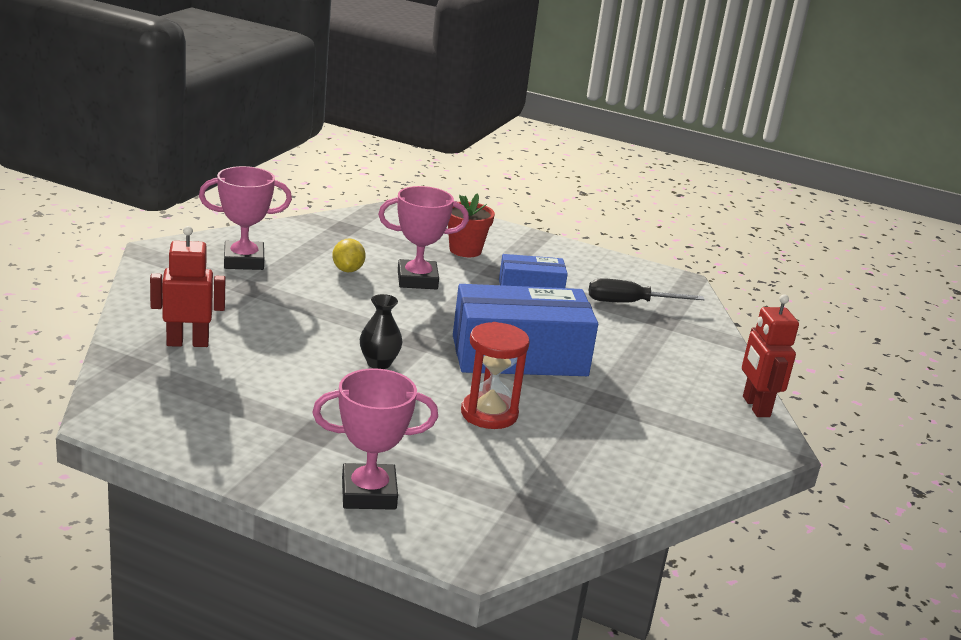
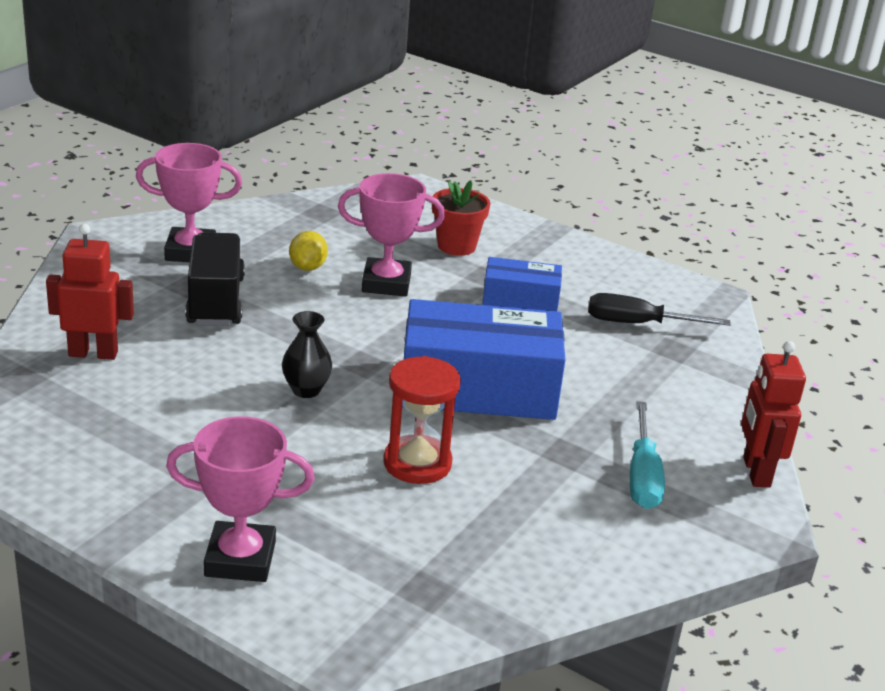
camera: 10 degrees right, 5 degrees up
none -> black truck [185,232,245,326]
none -> turquoise screwdriver [630,401,665,509]

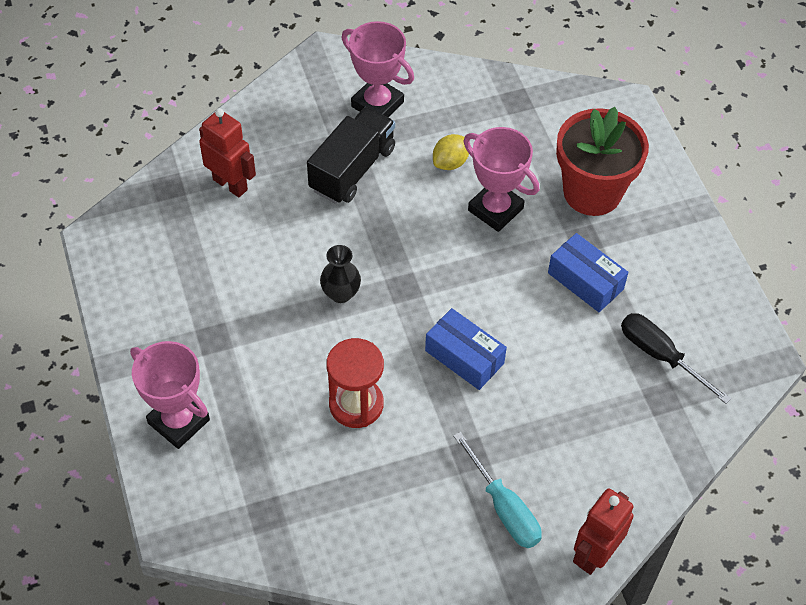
camera: 40 degrees right, 25 degrees up
blue box [402,299,565,420] -> blue box [425,308,507,390], size x0.54
red flower pot [432,180,491,256] -> red flower pot [556,107,649,216], size x1.63
turquoise screwdriver [630,401,665,509] -> turquoise screwdriver turned 75 degrees counterclockwise [453,432,542,548]

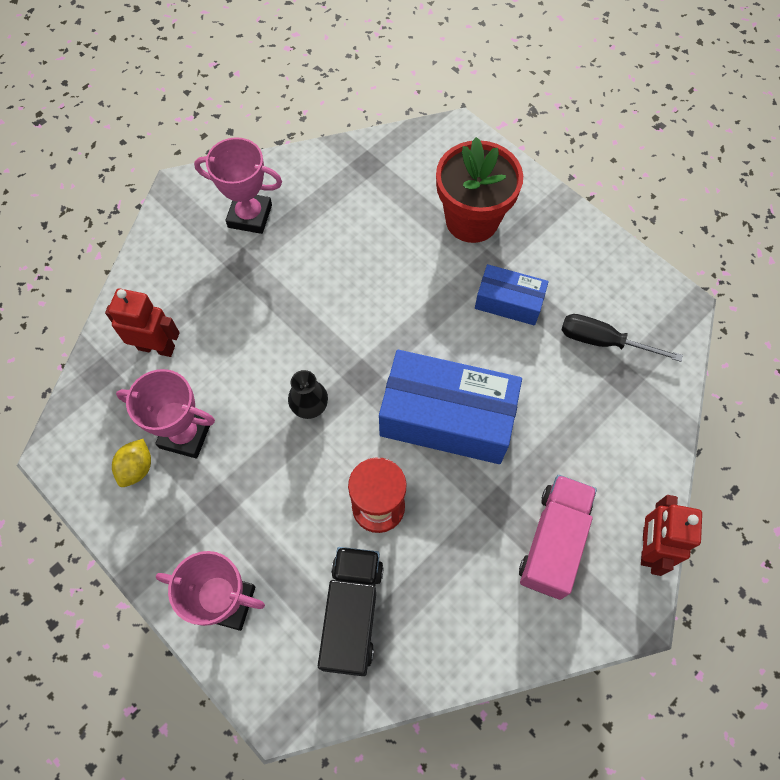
camera: 25 degrees left, 10 degrees up
black truck [307,107,395,204] -> black truck moved to [318,547,384,676]
blue box [425,308,507,390] -> blue box [379,350,522,464], size x1.85
yellow lemon [433,134,469,170] -> yellow lemon moved to [112,439,151,487]
turquoise screwdriver [453,432,542,548] -> pink truck [519,475,597,600]
pink trophy [463,127,539,232] -> pink trophy moved to [116,369,215,458]

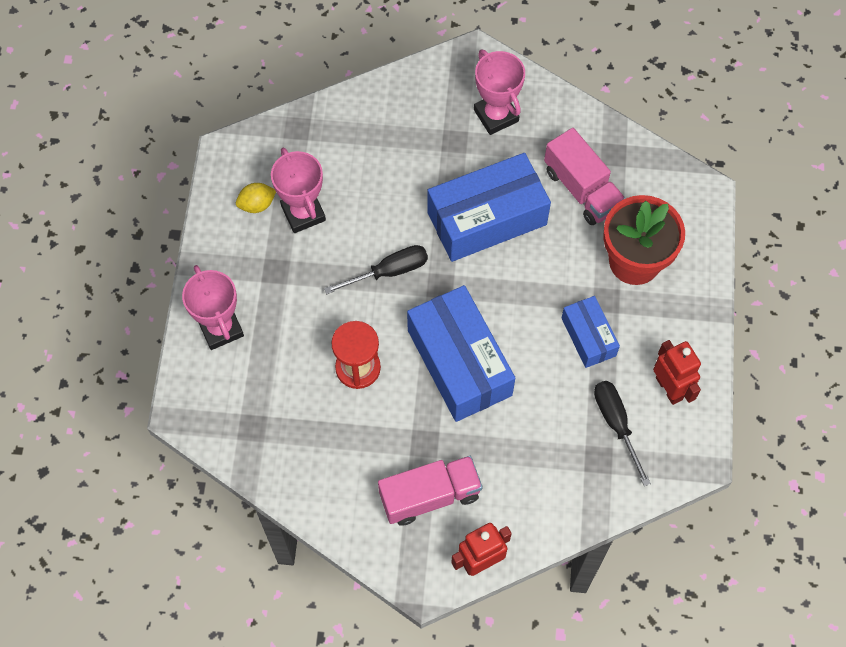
camera: 50 degrees right, 0 degrees up
red robot [105,289,180,357] -> red robot moved to [653,340,701,405]
black vase [288,370,328,419] -> black screwdriver [324,245,428,294]
black truck [318,547,384,676] -> none
none -> blue box [427,153,551,262]
none -> pink truck [544,128,626,225]

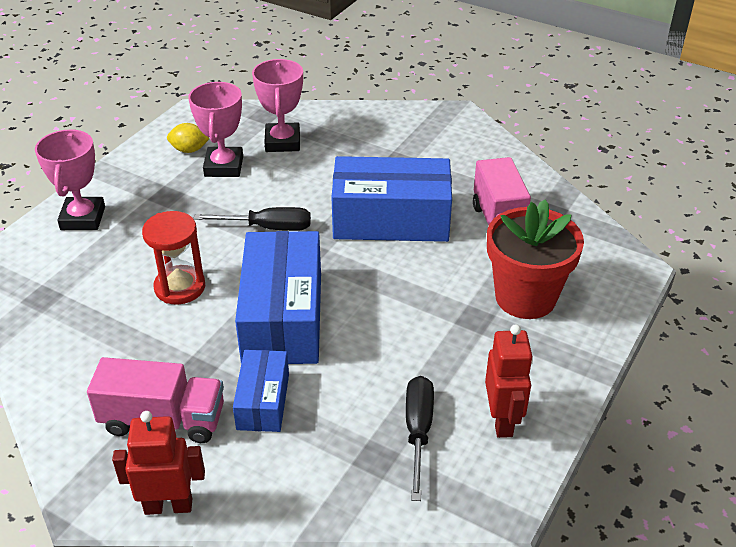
camera: 25 degrees right, 25 degrees down
pink trophy [474,50,525,135] -> pink trophy moved to [252,59,303,152]
blue box [561,296,620,368] -> blue box moved to [233,350,289,432]

